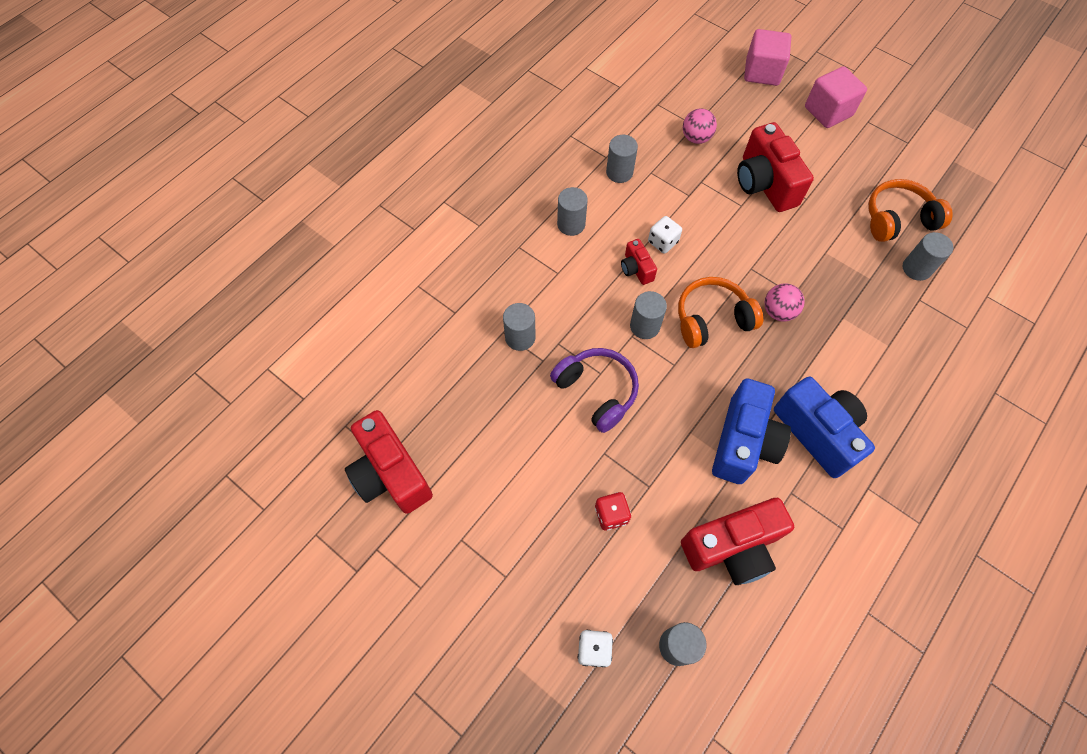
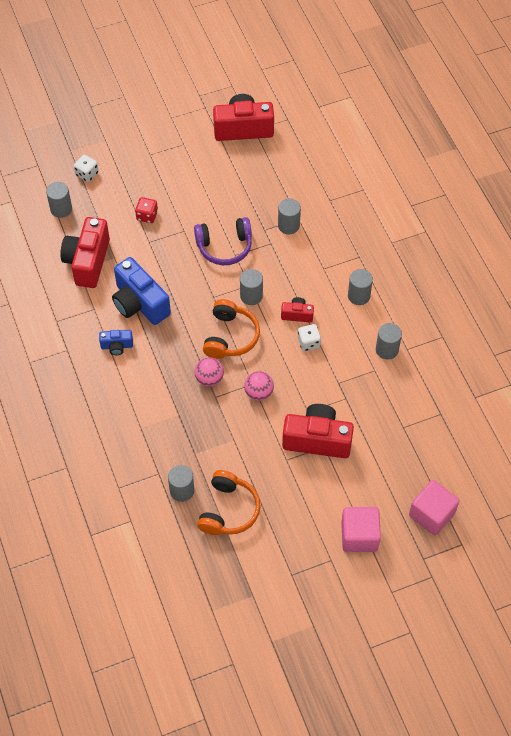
camera: 120 degrees right, 5 degrees down
pink ball [683,108,717,144] -> pink ball moved to [244,371,274,401]
blue camera [774,377,875,478] -> blue camera [99,330,133,355], size x0.50

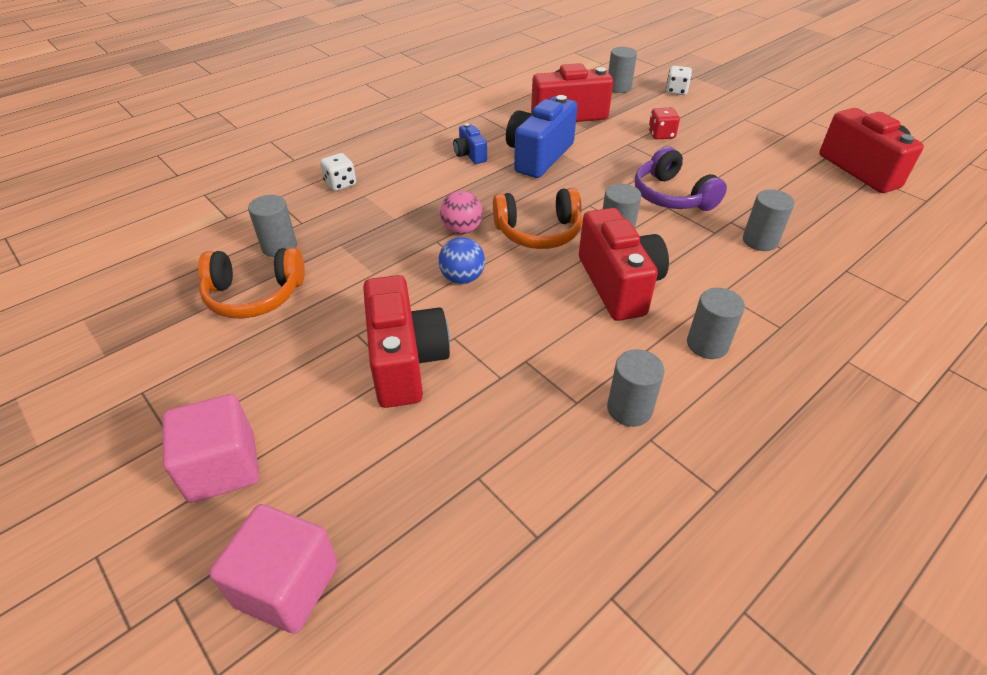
camera: 70 degrees right, 15 degrees down
pink ball [244,371,274,401] -> blue ball [438,237,485,284]
red camera [281,297,314,323] -> red camera [579,208,669,321], size x2.01
white dice [298,324,321,351] -> white dice moved to [320,153,356,191]

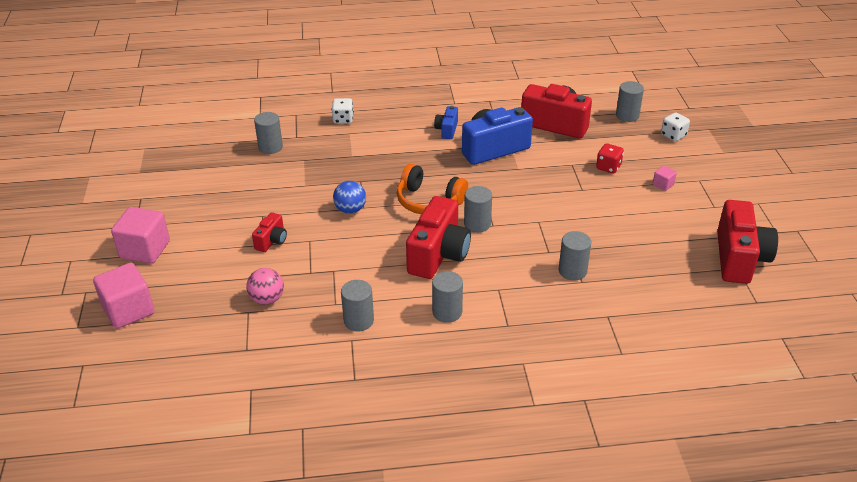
camera: 35 degrees right, 5 degrees down
orange headphones [198,248,305,318] -> none
red camera [363,275,450,408] -> red camera [252,212,287,252], size x0.50
pink ball [440,191,483,234] -> pink ball moved to [247,268,284,305]
purple headphones [635,146,727,211] -> none
none -> pink cube [653,166,677,191]

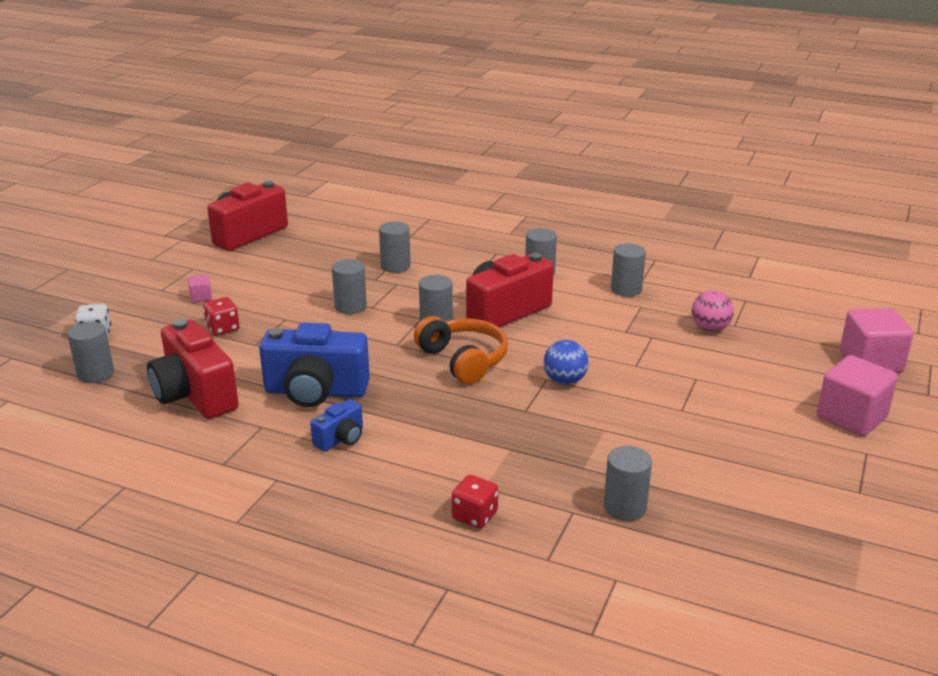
camera: 150 degrees left, 10 degrees down
red camera [252,212,287,252] -> none
white dice [332,98,354,124] -> red dice [452,475,498,528]
none -> grey cylinder [332,259,367,314]

